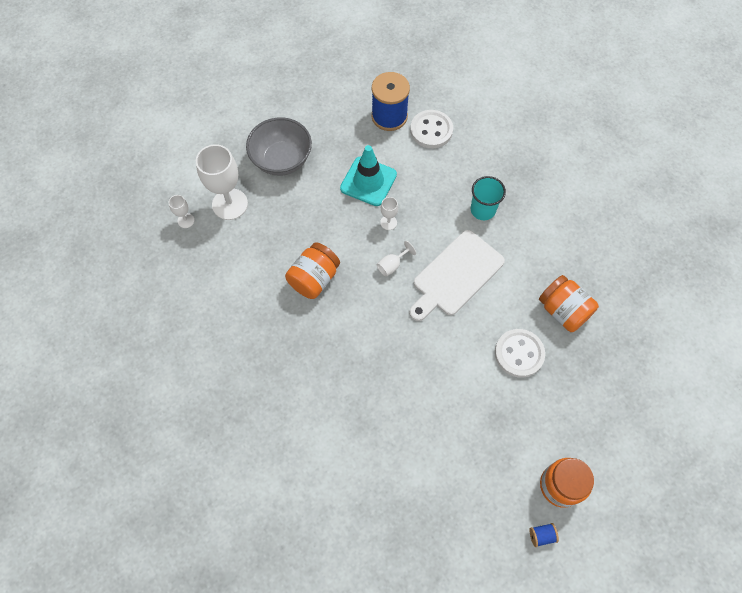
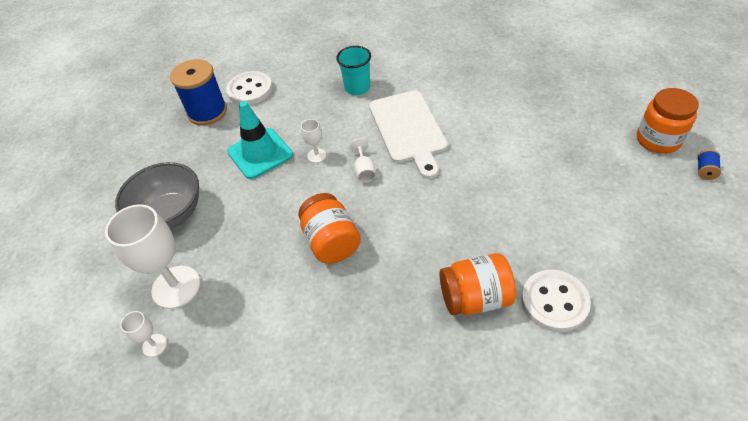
camera: 55 degrees left, 15 degrees down
white button [495,329,545,378] -> white button moved to [521,270,591,332]
orange jar [539,275,599,332] -> orange jar moved to [440,253,516,315]

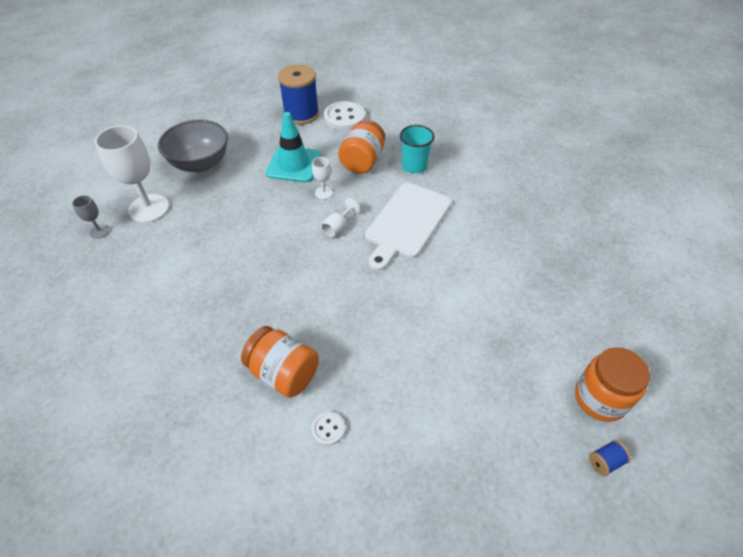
camera: 40 degrees right, 0 degrees up
white goblet [120,311,167,357] -> grey goblet [72,195,110,239]
orange jar [298,193,361,264] -> orange jar moved to [338,120,385,174]
white button [521,270,591,332] -> white button [311,412,345,446], size x0.50

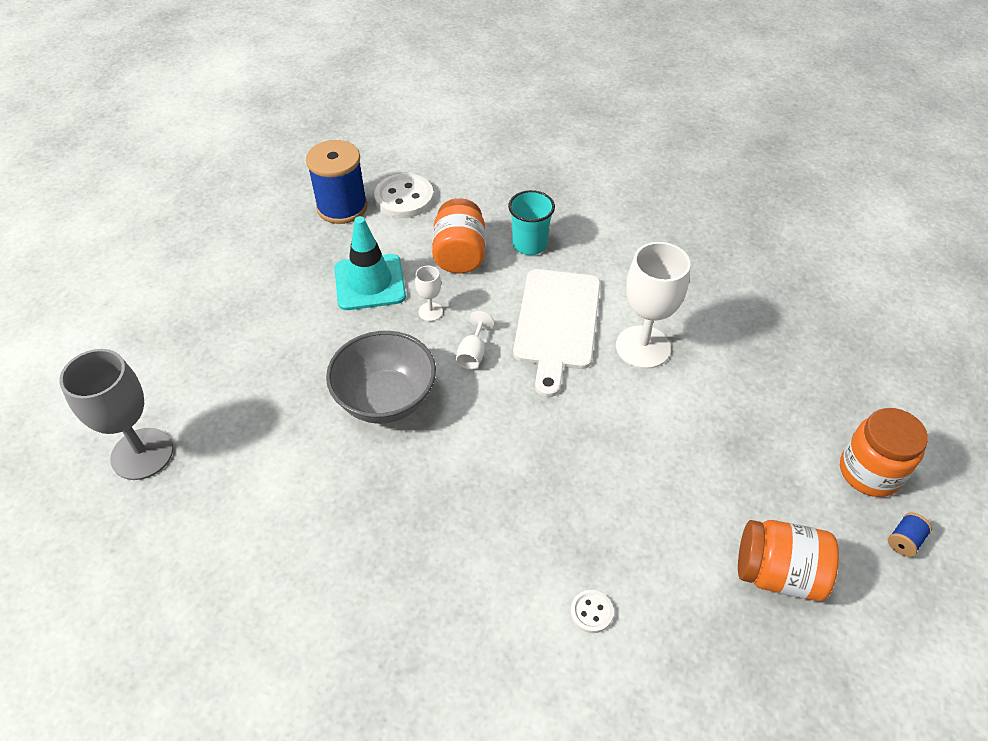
camera: 20 degrees left, 0 degrees up
grey goblet [72,195,110,239] -> grey goblet [59,349,173,480], size x2.15
white goblet [95,125,169,223] -> white goblet moved to [616,242,691,369]
grey bowl [158,120,228,172] -> grey bowl moved to [326,331,436,424]
orange jar [241,326,319,398] -> orange jar moved to [738,520,839,601]

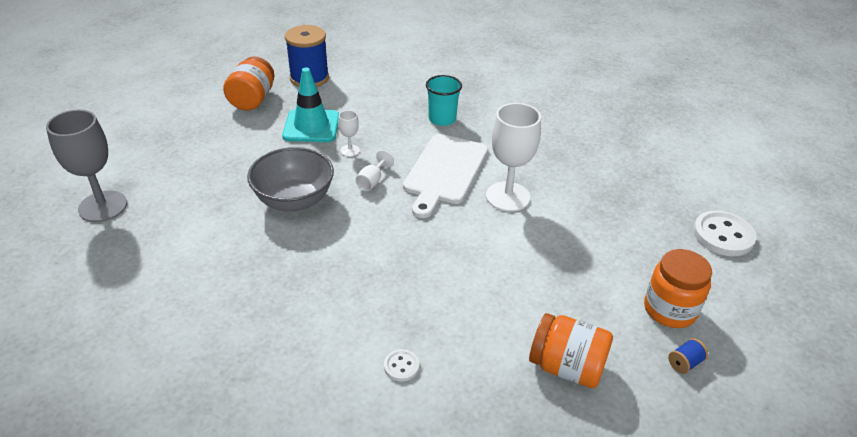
camera: 10 degrees right, 10 degrees down
white button [374,173,434,218] -> white button moved to [693,210,756,256]
orange jar [432,198,485,273] -> orange jar moved to [223,57,275,111]

